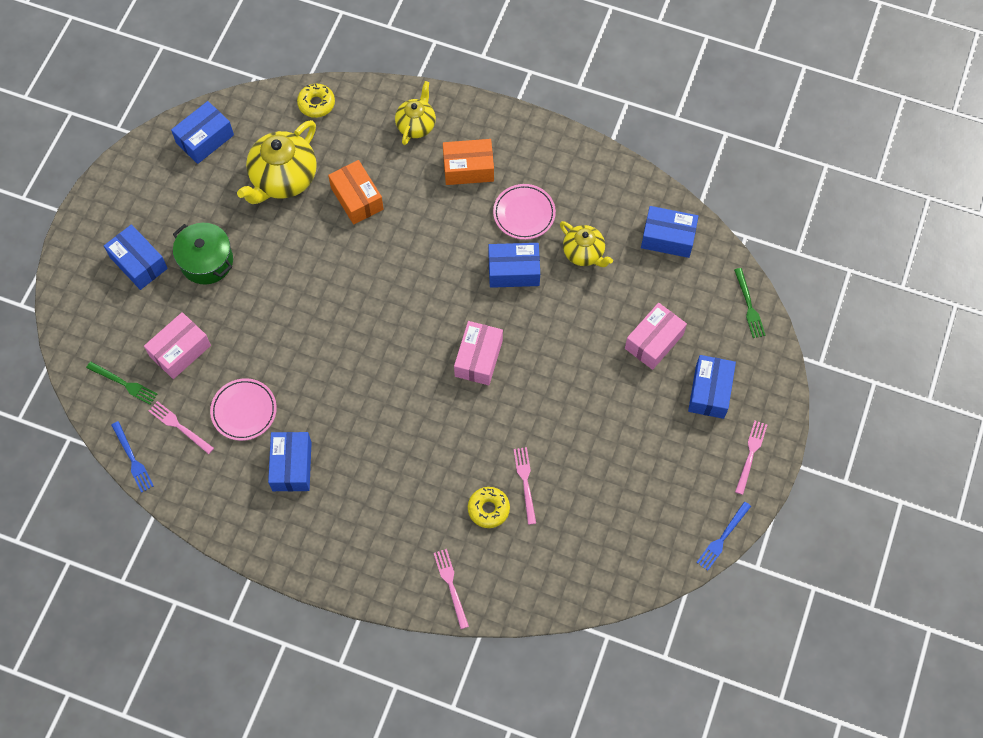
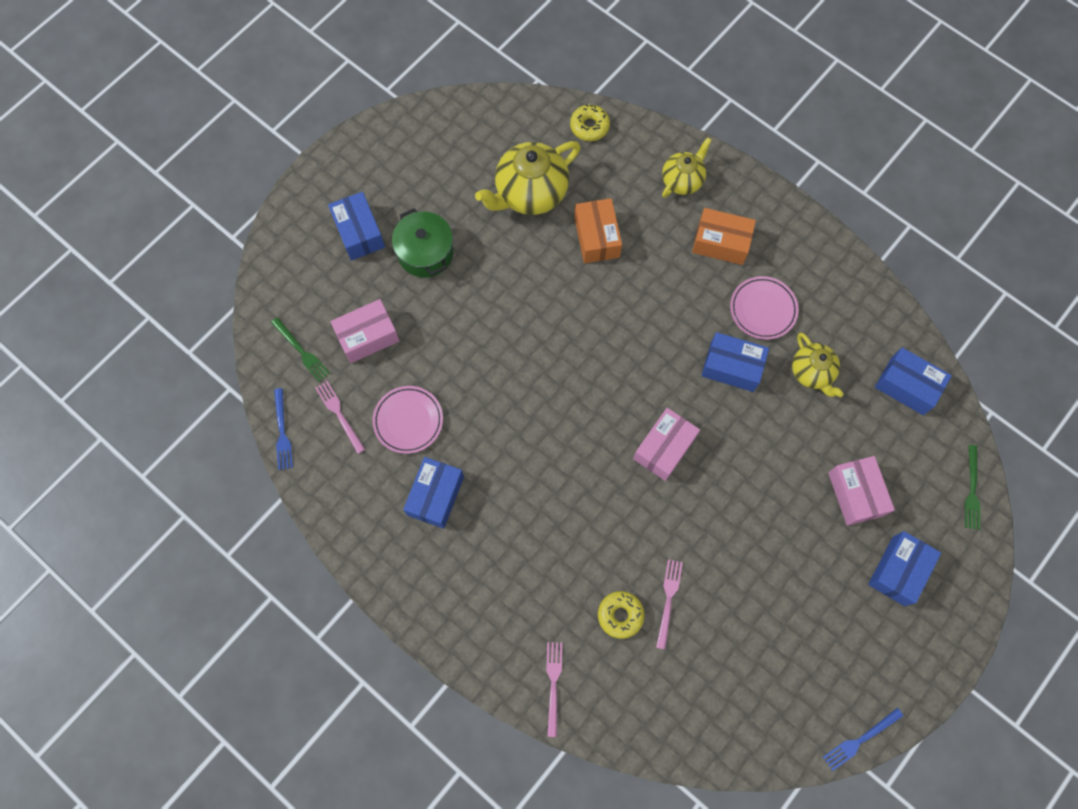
camera: 20 degrees right, 5 degrees up
blue box [171,101,234,164] -> none
pink box [625,303,687,370] -> pink box turned 75 degrees counterclockwise [828,456,895,526]
pink fork [735,421,767,495] -> none

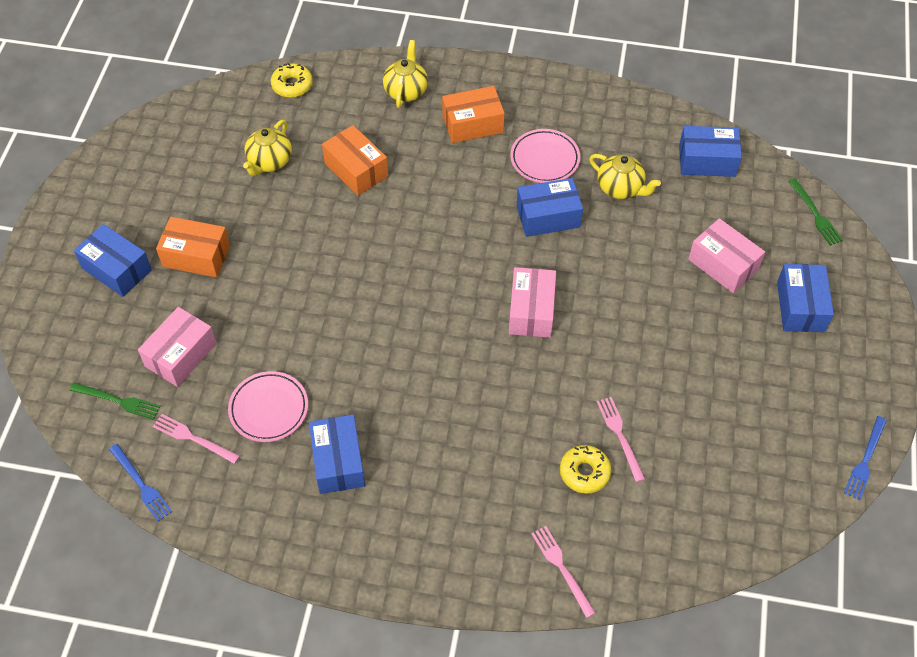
camera: 30 degrees left, 15 degrees down
green pot [392,208,454,278] -> orange box [156,217,230,277]
yellow teapot [475,141,581,215] -> yellow teapot [243,120,292,176], size x0.60

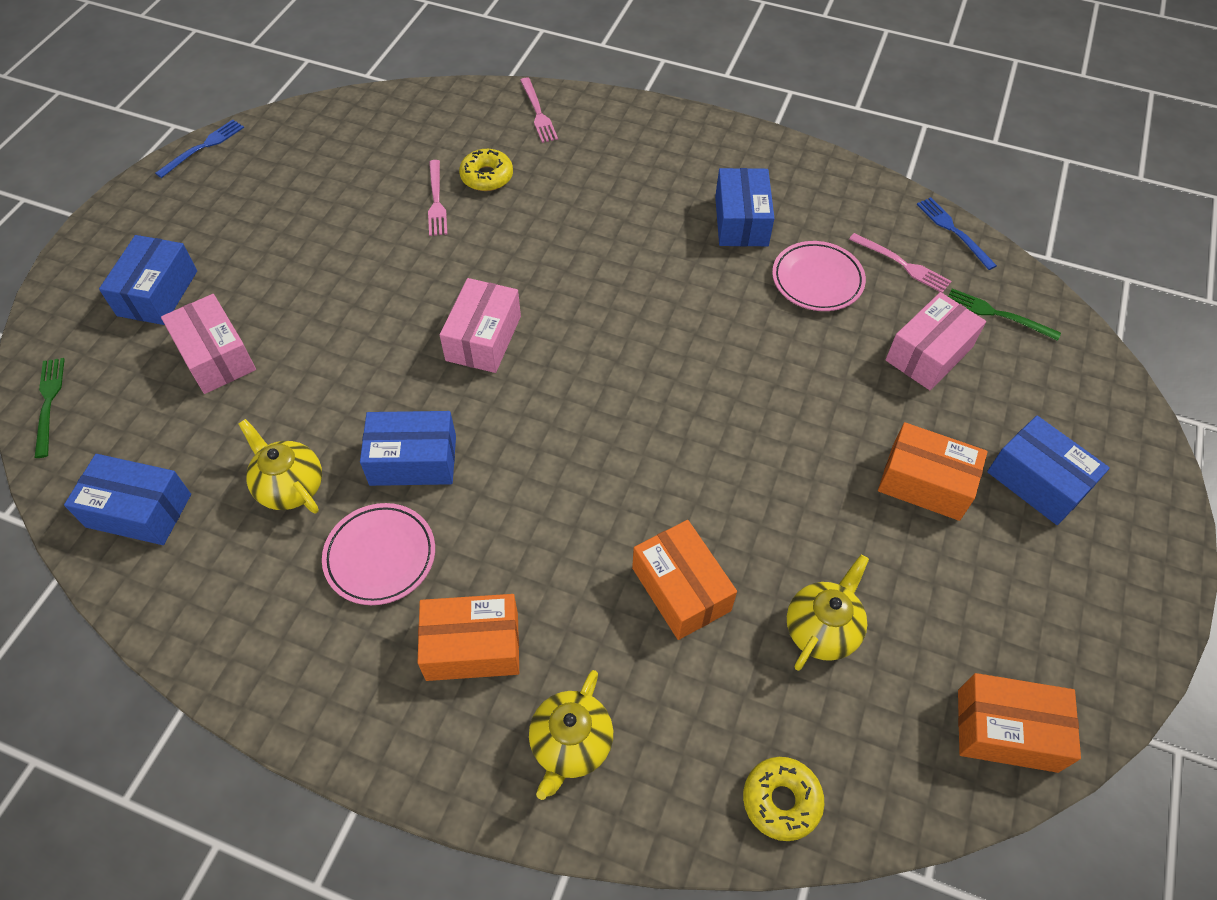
camera: 170 degrees left, 0 degrees up
none -> orange box [958,673,1081,773]

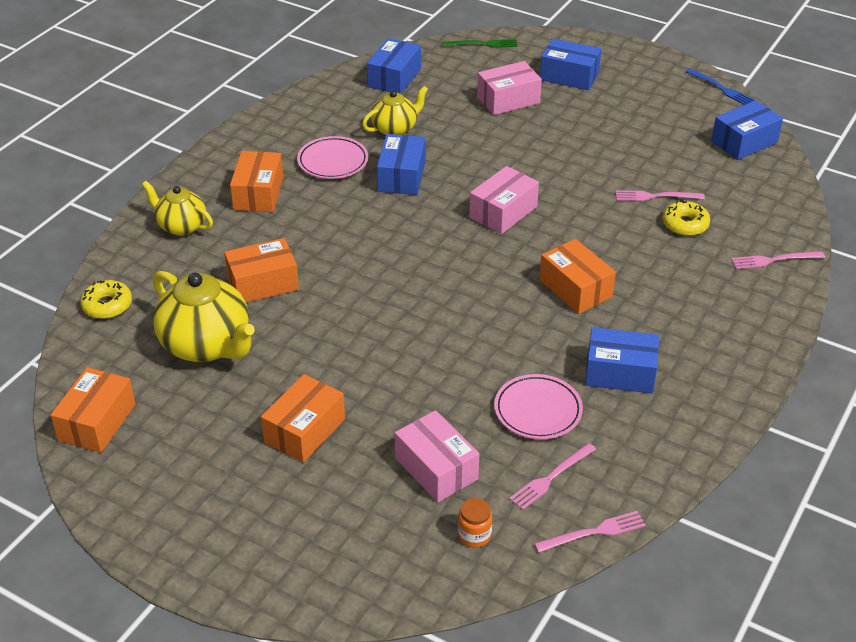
camera: 100 degrees right, 15 degrees down
pink box [440,278,521,373] -> pink box turned 75 degrees counterclockwise [469,166,539,234]
yellow teapot [787,555,869,671] -> yellow teapot [153,271,255,362], size x1.67
blue fork [917,197,997,270] -> pink fork [534,511,646,553]
green fork [948,289,1061,341] -> orange jar [458,498,492,548]
blue box [987,416,1110,525] -> blue box moved to [711,100,783,160]
none -> orange box [540,239,616,314]

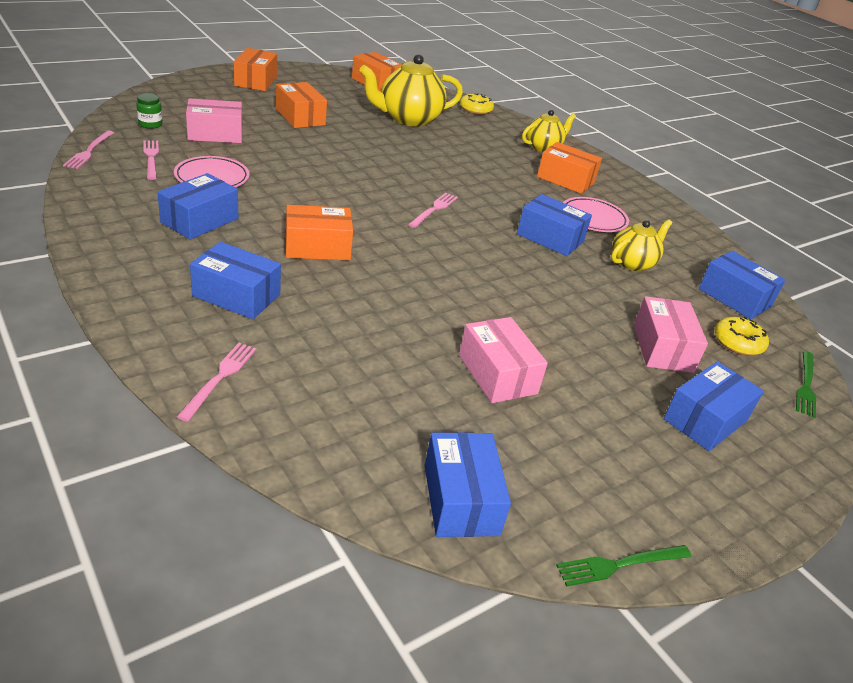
camera: 110 degrees right, 5 degrees down
orange box [224,238,299,302] -> orange box moved to [234,48,277,91]
yellow teapot [362,86,428,135] -> yellow teapot turned 120 degrees counterclockwise [611,219,672,271]
orange jar [458,498,492,548] -> green jar [136,93,163,129]
pink box [469,166,539,234] -> pink box moved to [459,317,548,403]
pink fork [616,190,705,201] -> pink fork moved to [408,193,458,228]
yellow donut [662,201,710,236] -> yellow donut moved to [715,317,769,355]
blue fork [686,69,754,105] -> green fork [556,545,692,587]
none -> blue box [190,242,281,319]

